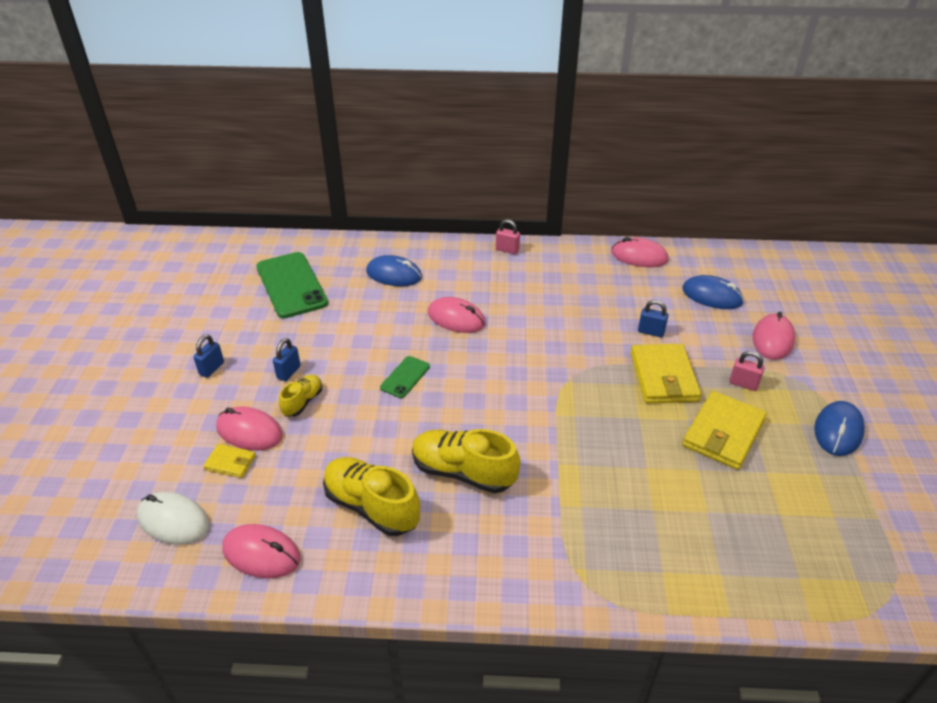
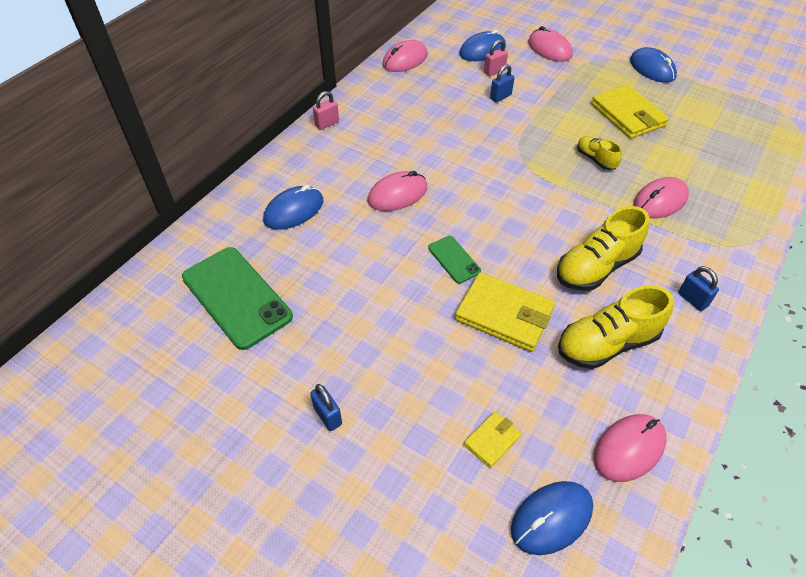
camera: 60 degrees left, 10 degrees up
white mouse [137,492,210,545] -> blue mouse [511,481,593,555]
pink mouse [216,407,283,451] -> pink mouse moved to [633,177,689,218]
green phone [256,252,328,318] -> green phone turned 45 degrees clockwise [182,247,293,350]
blue padlock [273,338,301,381] -> blue padlock moved to [678,266,719,311]
yellow shoe [279,375,323,417] -> yellow shoe moved to [577,136,622,170]
yellow wallet [631,344,701,403] -> yellow wallet moved to [455,272,555,352]
pink padlock [729,351,765,391] -> pink padlock moved to [484,40,508,76]

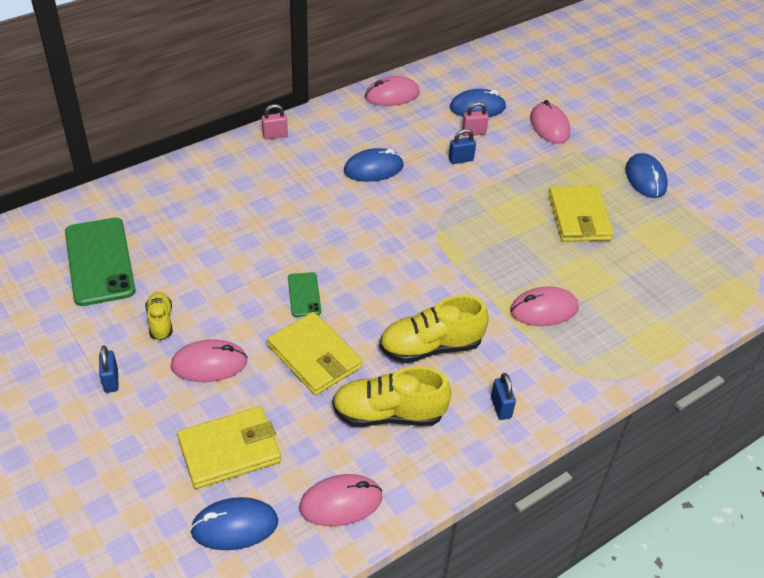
camera: 20 degrees right, 5 degrees down
blue mouse [263,185,323,230] -> blue mouse moved to [344,148,404,182]
pink mouse [367,171,427,211] -> pink mouse moved to [171,339,248,382]
yellow wallet [464,411,522,468] -> yellow wallet [177,407,281,489], size x1.97
yellow shoe [577,136,622,170] -> yellow shoe moved to [146,292,172,340]

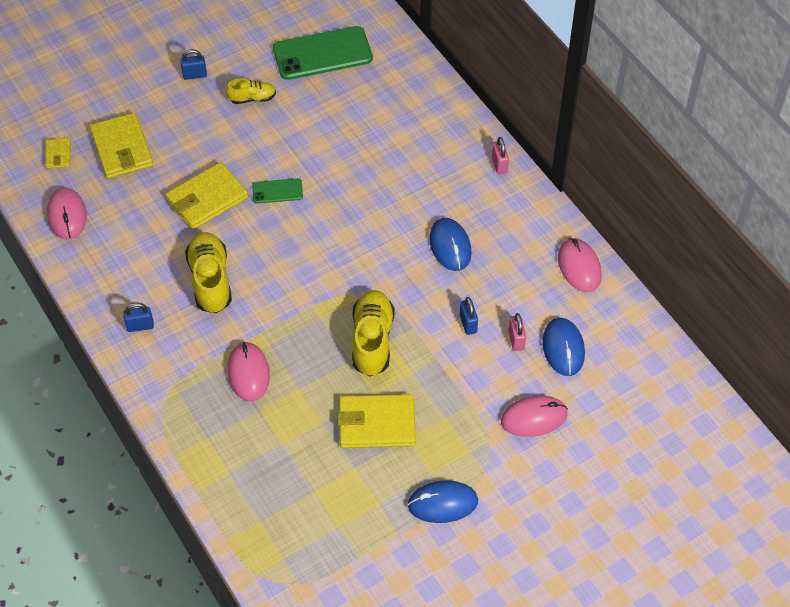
camera: 95 degrees right, 10 degrees up
pink mouse [171,339,248,382] -> none
blue mouse [190,497,278,550] -> yellow wallet [45,138,71,169]
yellow shoe [332,366,451,427] -> yellow shoe moved to [352,290,395,376]

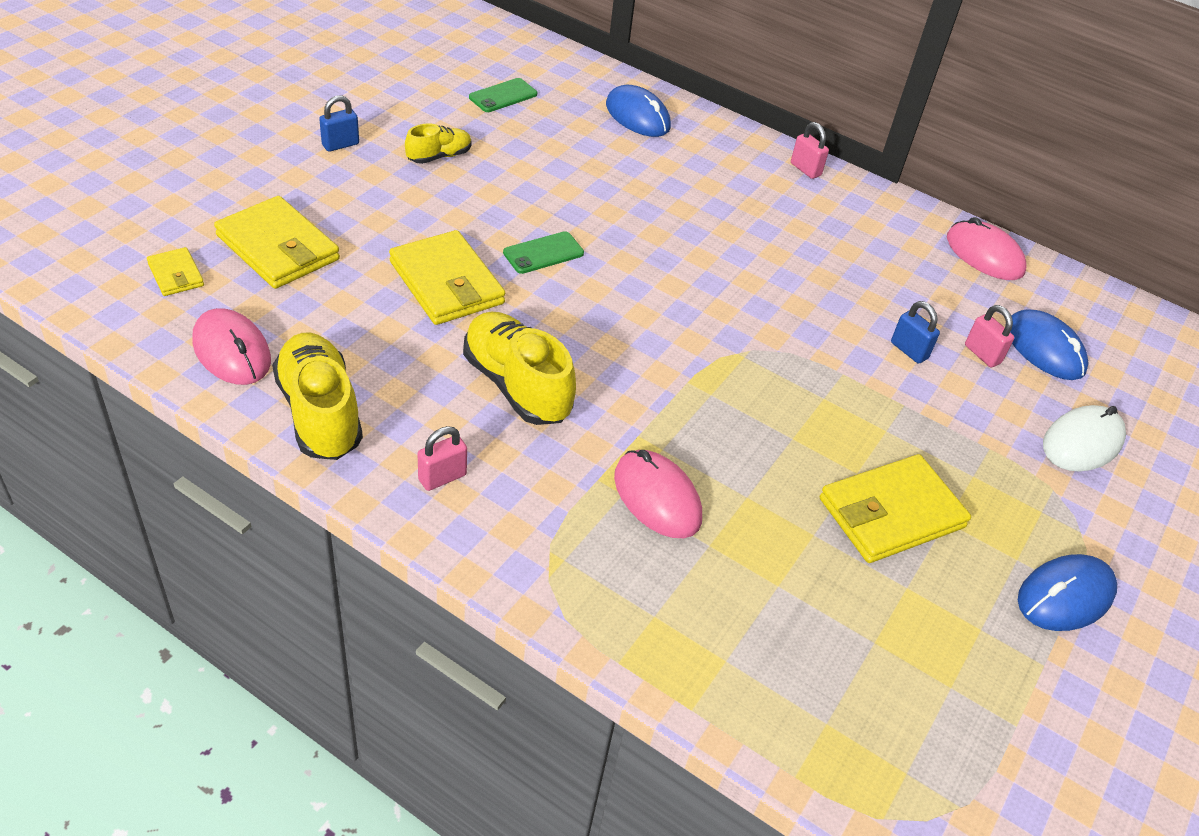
camera: 30 degrees left, 10 degrees down
blue padlock [123,303,154,332] -> pink padlock [418,426,467,491]
yellow wallet [165,162,248,230] -> yellow wallet turned 60 degrees counterclockwise [389,230,505,325]
green phone [273,26,373,80] -> green phone [469,78,537,112], size x0.49
yellow shoe [352,290,395,376] -> yellow shoe moved to [272,333,363,460]
blue mouse [429,218,471,271] -> blue mouse moved to [606,85,671,137]
pink mouse [501,395,568,437] -> white mouse [1043,405,1126,472]

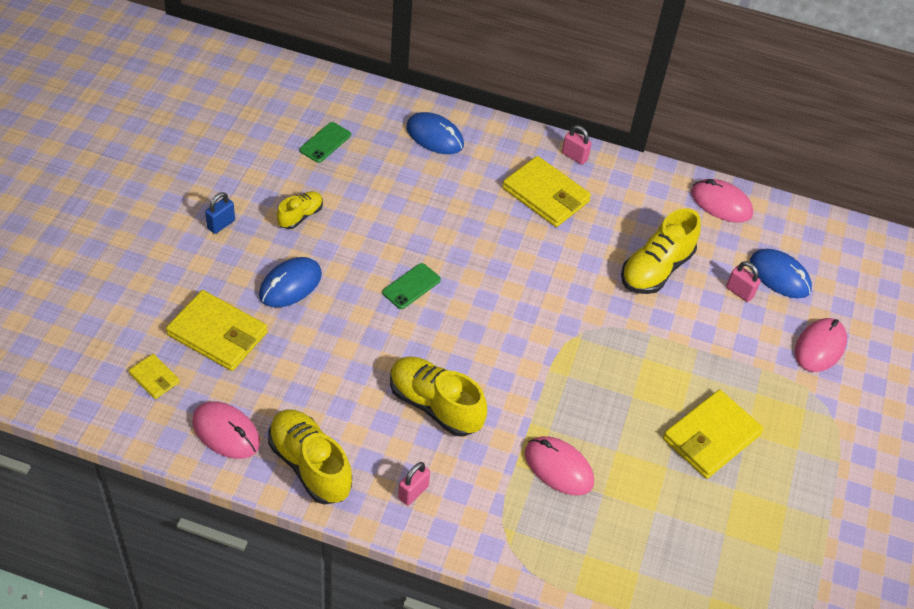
camera: 15 degrees left, 5 degrees up
yellow wallet [389,230,505,325] -> yellow wallet moved to [502,156,591,227]
blue padlock [891,301,940,364] -> none
blue mouse [1018,554,1117,631] -> blue mouse moved to [259,257,322,307]
white mouse [1043,405,1126,472] -> pink mouse [795,318,847,372]
none -> yellow shoe [621,208,701,294]

